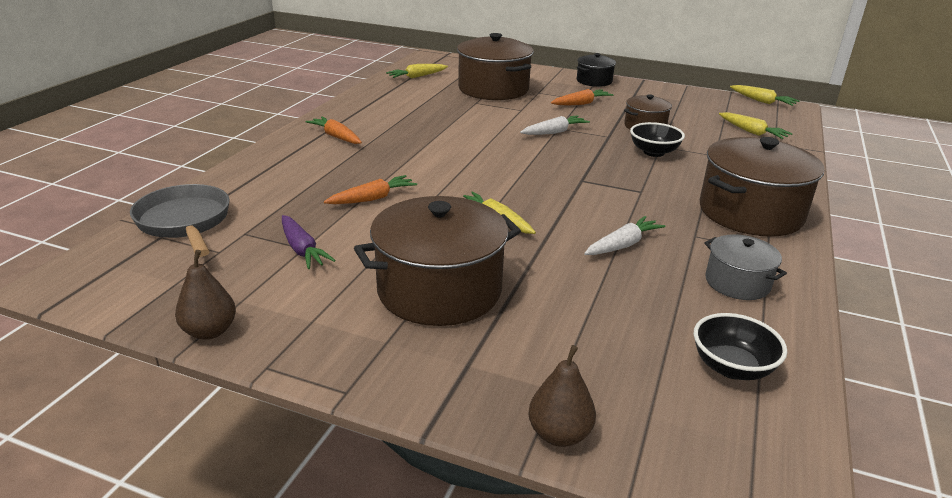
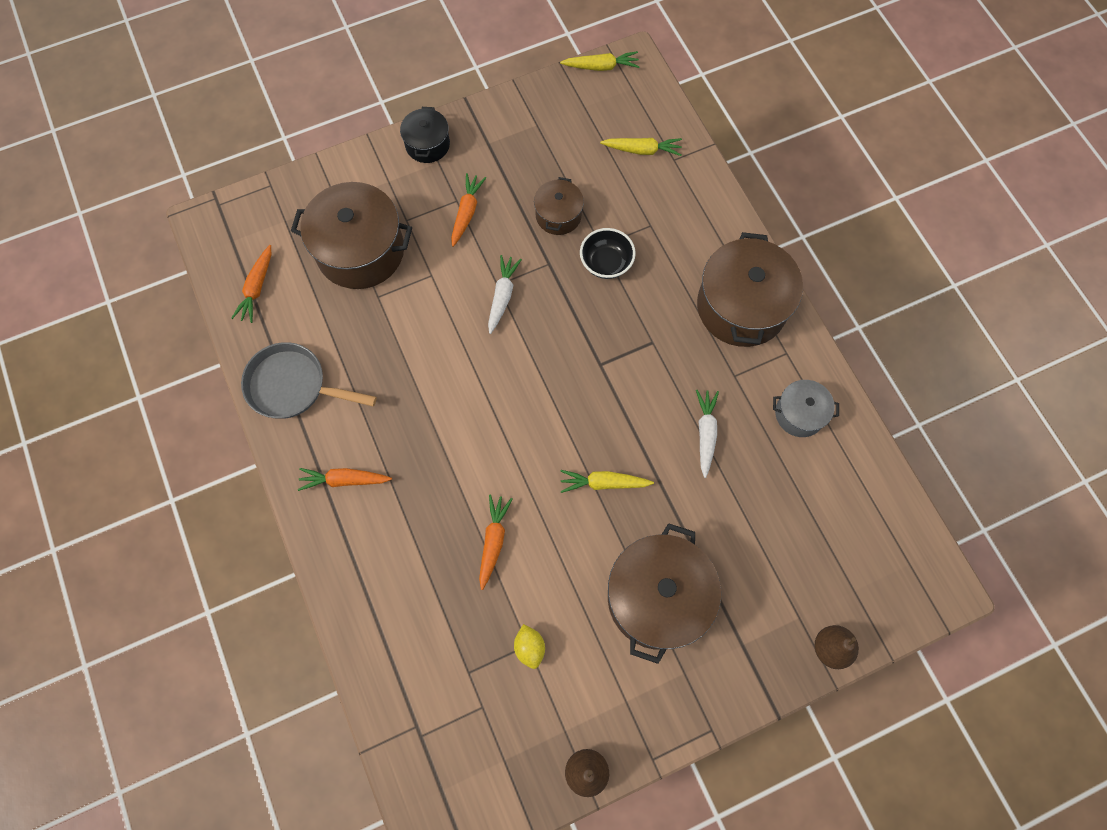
camera: 45 degrees left, 40 degrees up
grey pan [130,184,230,257] -> grey pan moved to [241,342,377,419]
purple carrot [282,215,336,269] -> yellow lemon [514,624,545,669]
yellow carrot [386,64,448,79] -> orange carrot [231,245,271,323]
black bowl [694,313,787,380] -> none

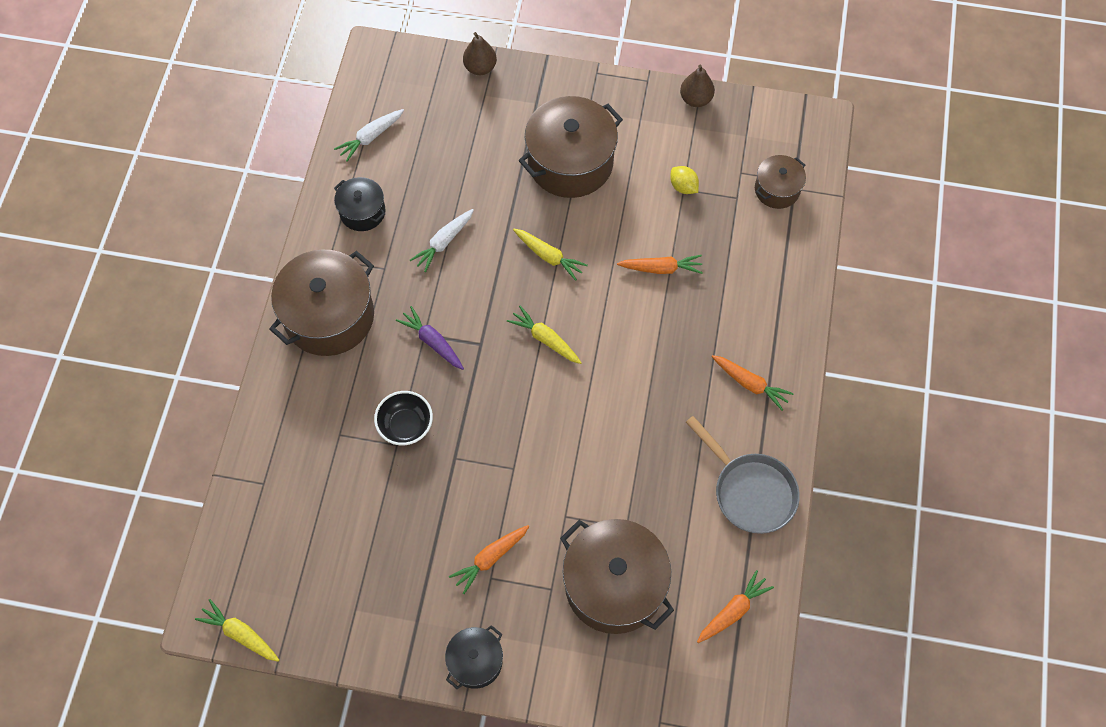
camera: 145 degrees left, 5 degrees down
orange carrot [479,495,512,590] -> orange carrot turned 135 degrees counterclockwise [617,255,703,274]
white carrot [488,255,522,334] -> white carrot moved to [334,109,404,162]
yellow lemon [514,624,545,669] -> yellow lemon turned 60 degrees counterclockwise [670,166,699,194]
brown pot [534,177,584,235] -> brown pot moved to [755,155,806,209]
yellow carrot [600,138,682,156] -> yellow carrot moved to [507,306,582,364]
grey pot [773,380,839,437] -> black pot [334,177,386,231]
none -> purple carrot [396,306,464,370]

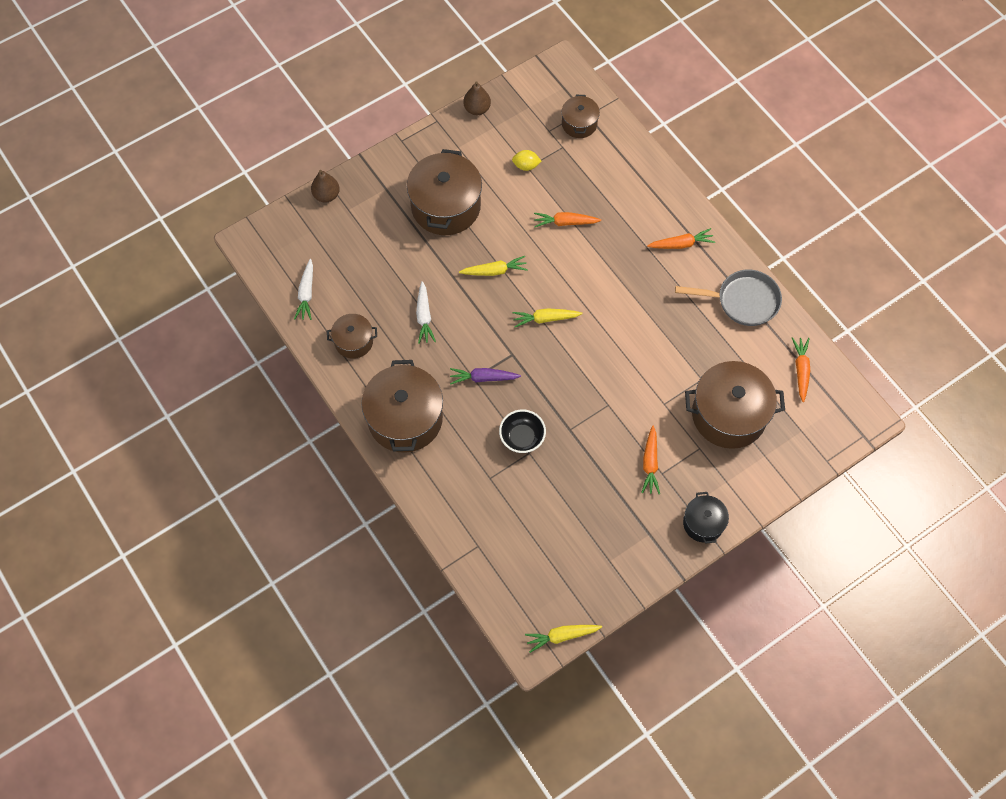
camera: 45 degrees left, 0 degrees up
black pot [334,177,386,231] -> brown pot [327,314,377,359]
orange carrot [617,255,703,274] -> orange carrot turned 135 degrees counterclockwise [534,212,601,227]

